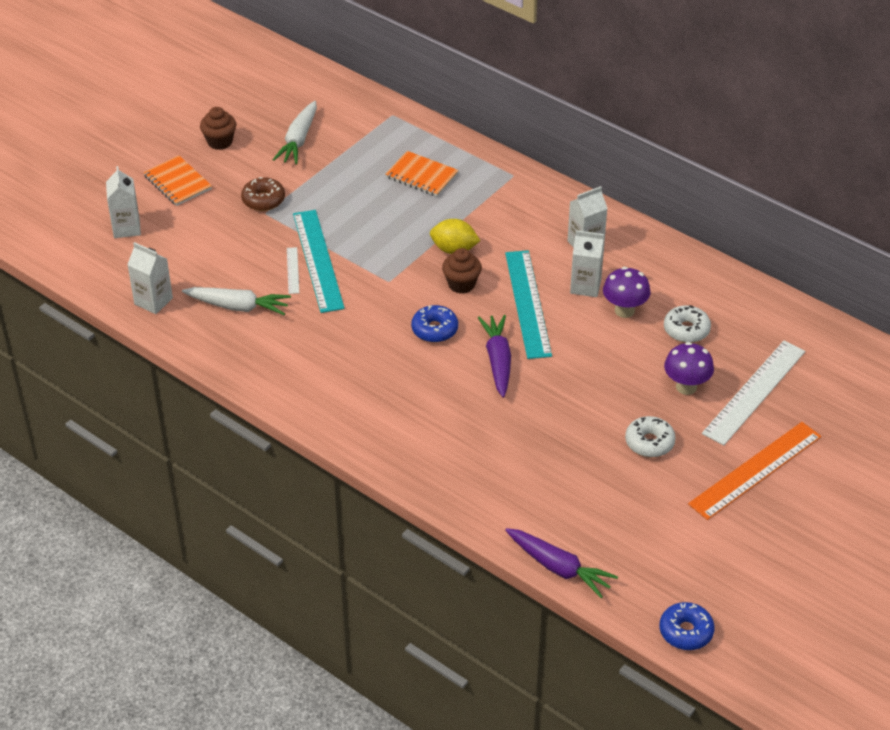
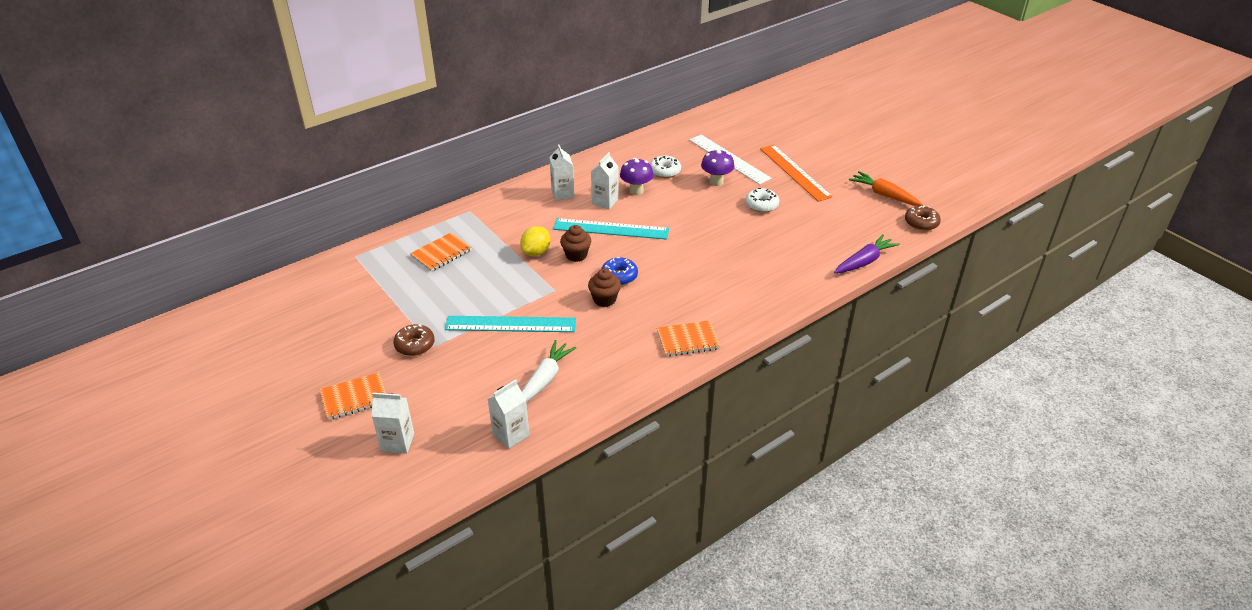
camera: 75 degrees left, 5 degrees down
brown cupcake [200,107,236,150] -> brown cupcake moved to [588,269,621,307]
white carrot [273,101,317,164] -> none
white ruler [287,247,299,294] -> none
purple carrot [478,315,511,398] -> none
blue donut [659,602,715,650] -> brown donut [905,206,941,231]
none -> orange notebook [657,320,721,357]
none -> orange carrot [849,171,923,206]

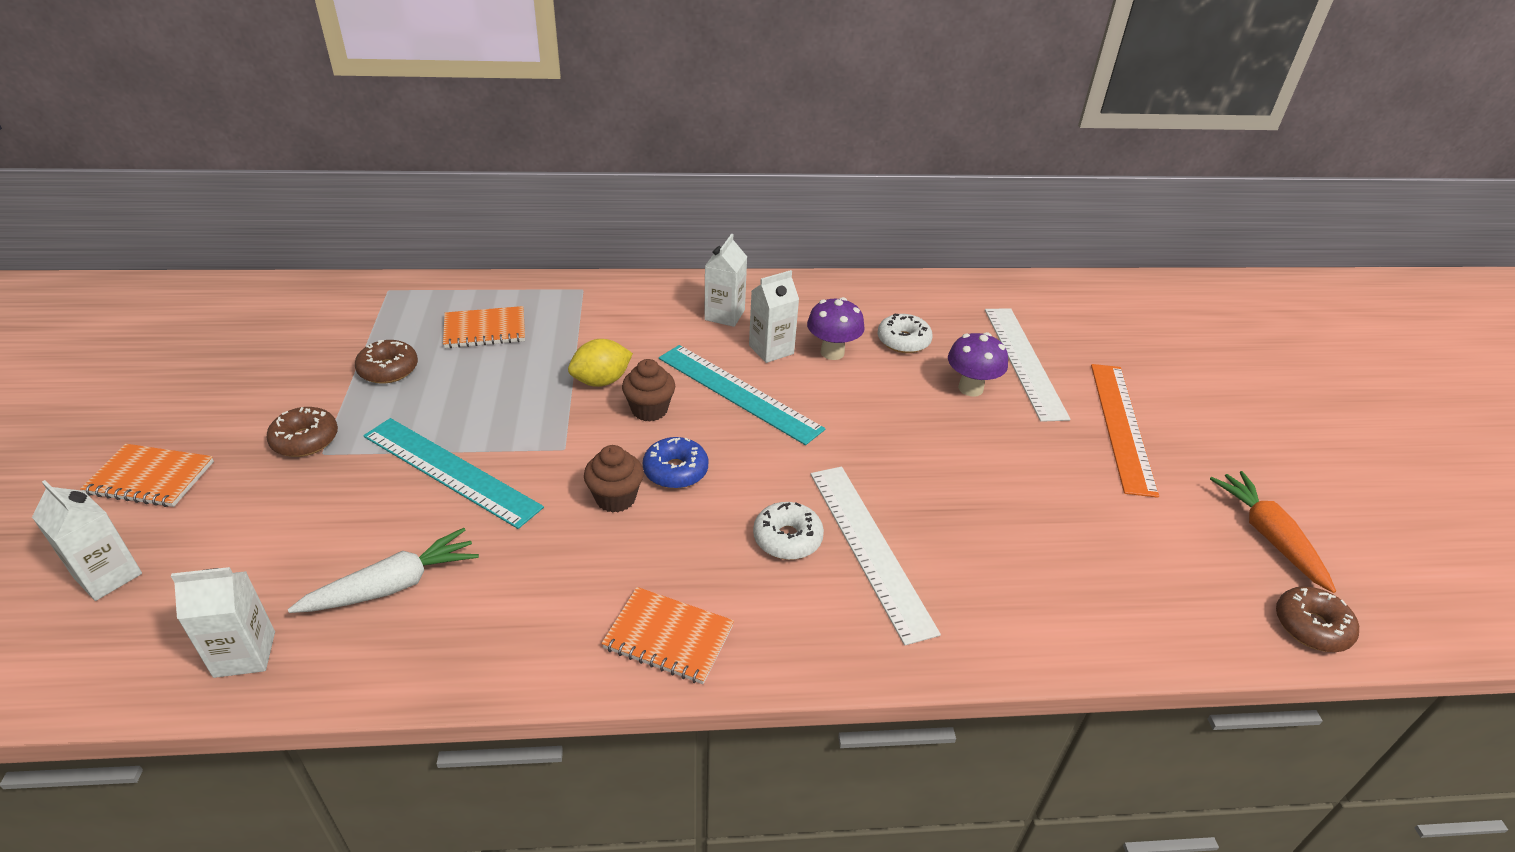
camera: 30 degrees right, 0 degrees up
white donut [745,188,779,213] -> white donut moved to [753,502,824,560]
purple carrot [834,234,900,273] -> none
none -> brown donut [355,340,418,384]
none -> white ruler [811,467,941,645]

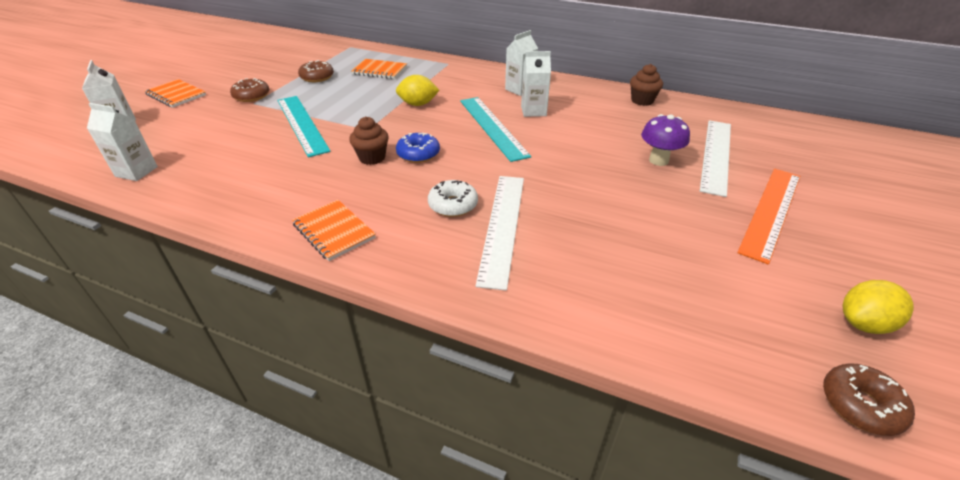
camera: 30 degrees right, 0 degrees up
white carrot [288,528,479,613] -> none
brown cupcake [622,359,675,422] -> brown cupcake moved to [630,64,663,106]
purple mushroom [807,297,865,360] -> none
white donut [877,313,933,353] -> none
orange carrot [1210,471,1336,593] -> yellow lemon [842,280,914,334]

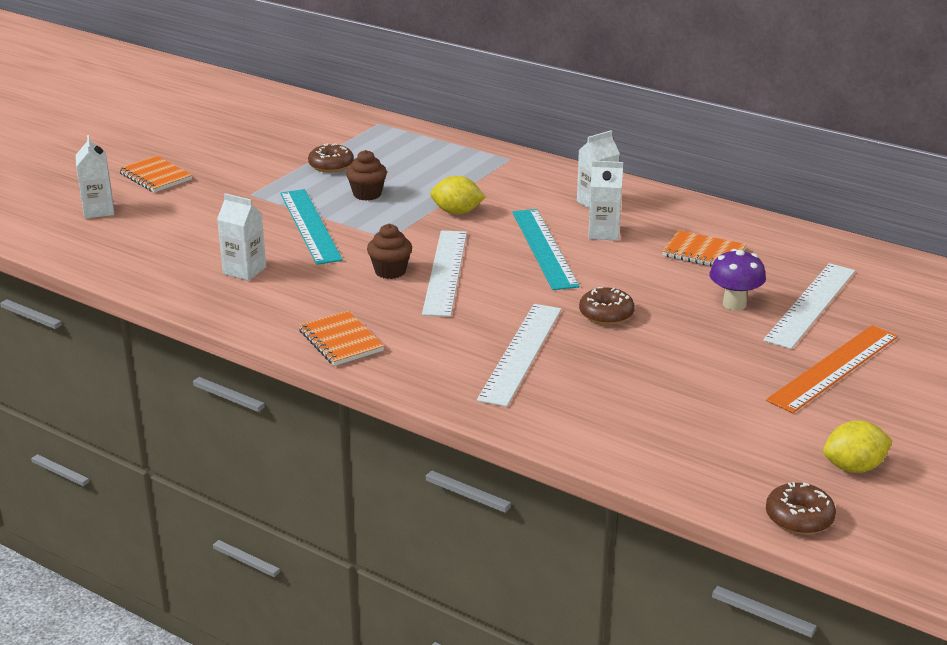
camera: 10 degrees right, 10 degrees down
white carton [87,103,158,181] -> white carton moved to [217,193,266,281]
brown donut [230,78,269,102] -> brown donut moved to [579,287,635,325]
orange notebook [351,59,407,79] -> orange notebook moved to [662,230,746,267]
blue donut [396,133,440,163] -> white ruler [422,230,467,317]
white donut [428,180,478,217] -> none
brown cupcake [630,64,663,106] -> brown cupcake moved to [346,150,387,201]

